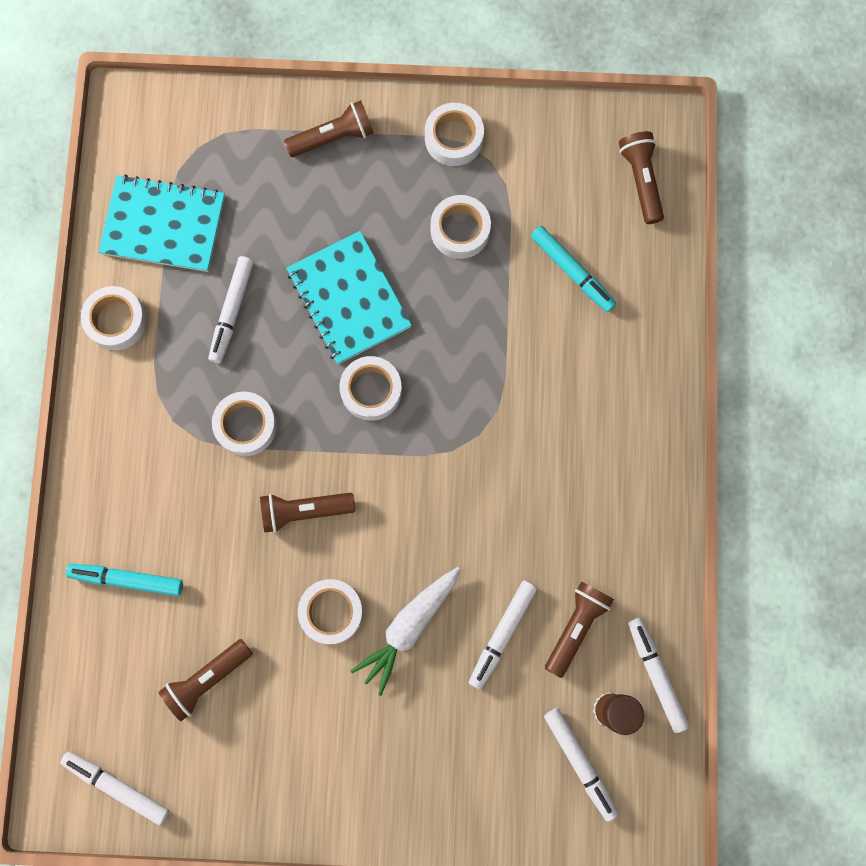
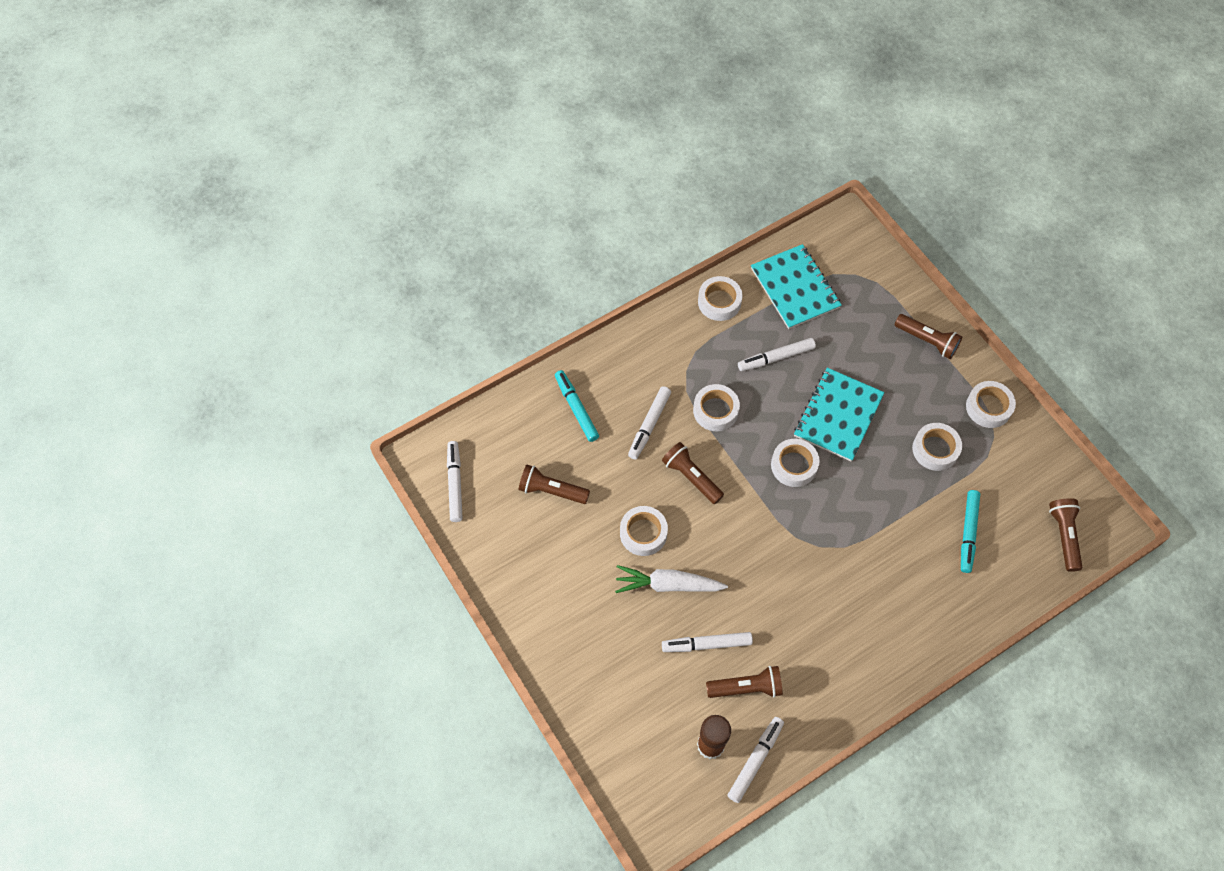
camera: 55 degrees right, 15 degrees down
white marker [544,708,618,821] -> white marker moved to [628,386,671,460]
brown flashlight [619,131,664,224] -> brown flashlight turned 45 degrees counterclockwise [1049,498,1082,572]

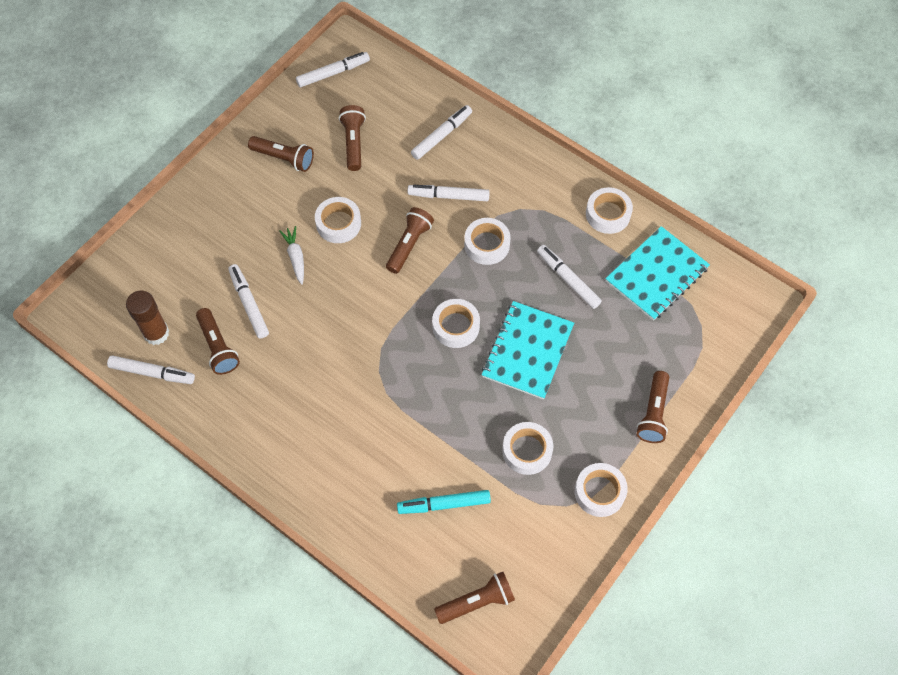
camera: 70 degrees right, 0 degrees up
turquoise marker [555,370,599,442] -> white marker [411,105,472,160]
white carrot [615,565,728,593] -> white carrot [279,226,304,285], size x0.63
turquoise notebook [794,368,885,462] -> turquoise notebook turned 75 degrees counterclockwise [482,301,574,400]
none -> brown flashlight [248,136,314,172]

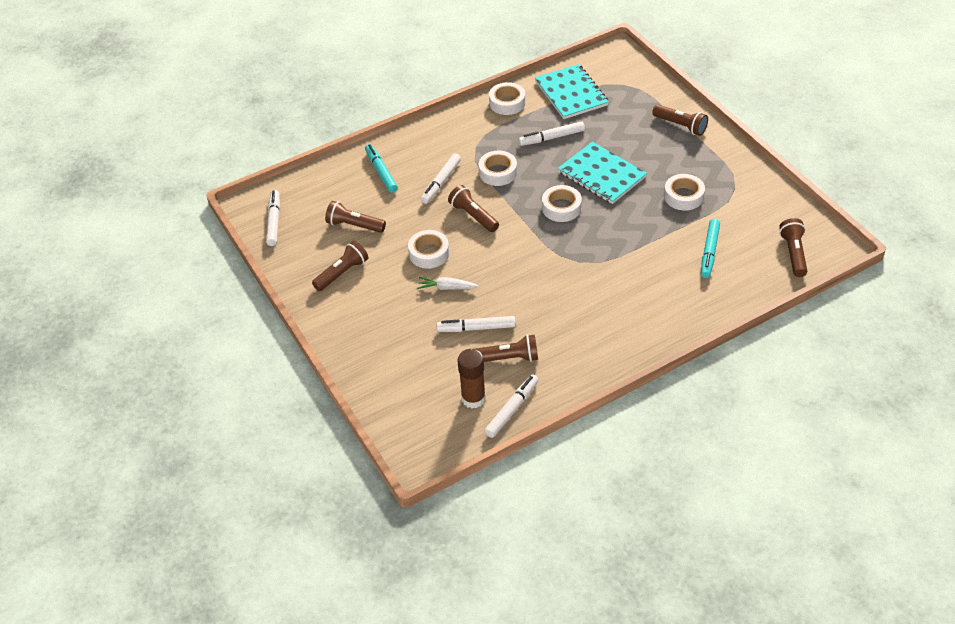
camera: 65 degrees left, 15 degrees down
white marker [411,105,472,160] -> turquoise marker [365,144,398,193]
white tape [575,463,628,517] -> none

